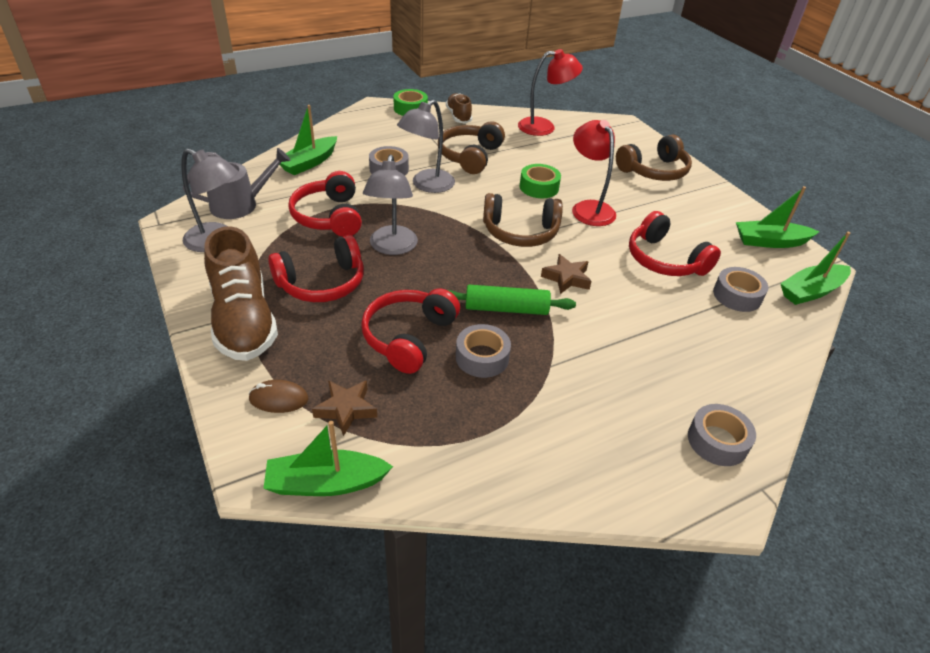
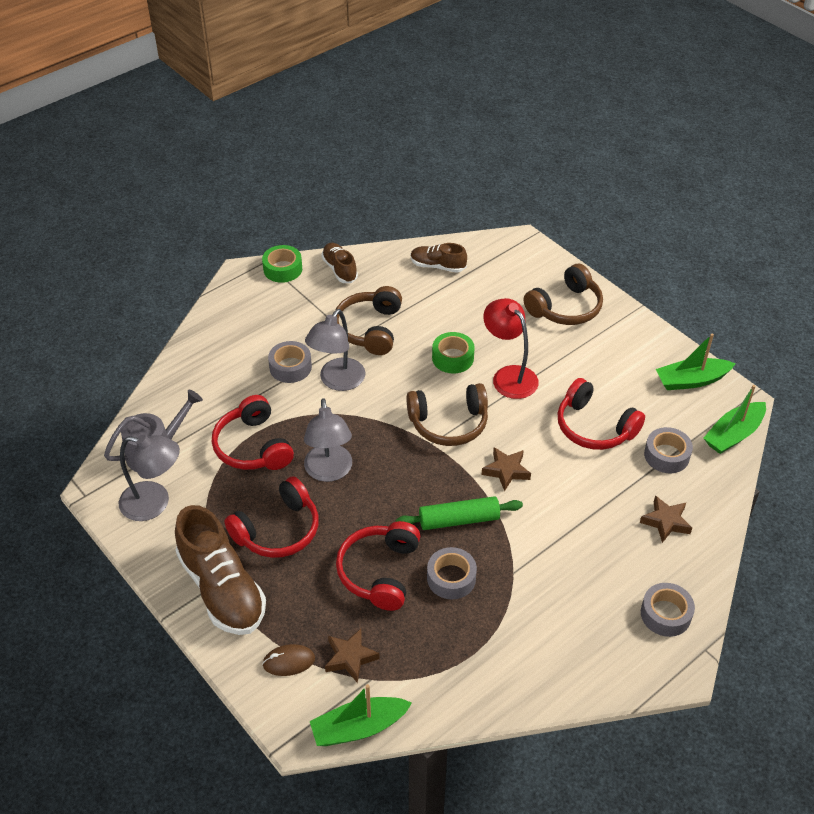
camera: 10 degrees left, 5 degrees up
green boat [280,105,337,175] -> none
red lamp [518,49,583,136] -> brown shoe [411,243,467,273]
none -> brown star [640,496,692,543]

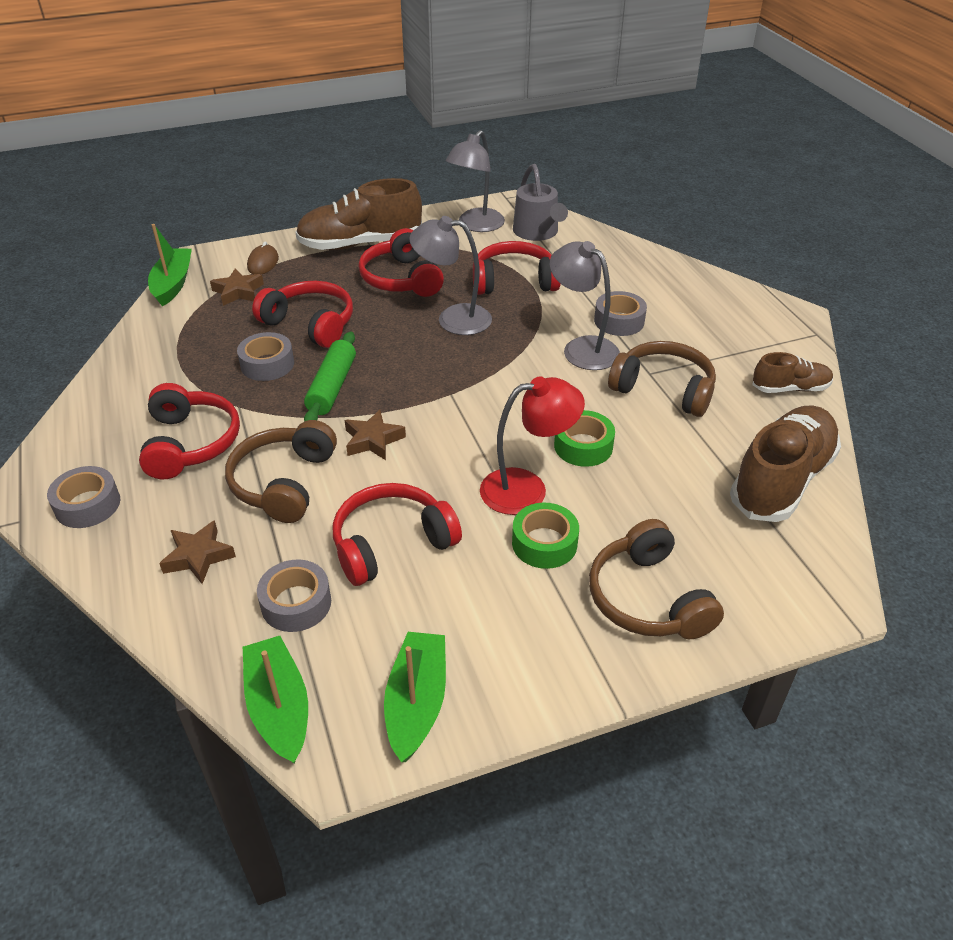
camera: 110 degrees right, 5 degrees down
green tape [262,245,302,283] -> green tape moved to [512,503,579,569]
brown headphones [406,383,488,446] -> brown headphones moved to [225,420,337,523]
brown shoe [411,243,467,273] -> brown shoe [730,405,841,522], size x1.88
none -> red headphones [139,383,240,479]

